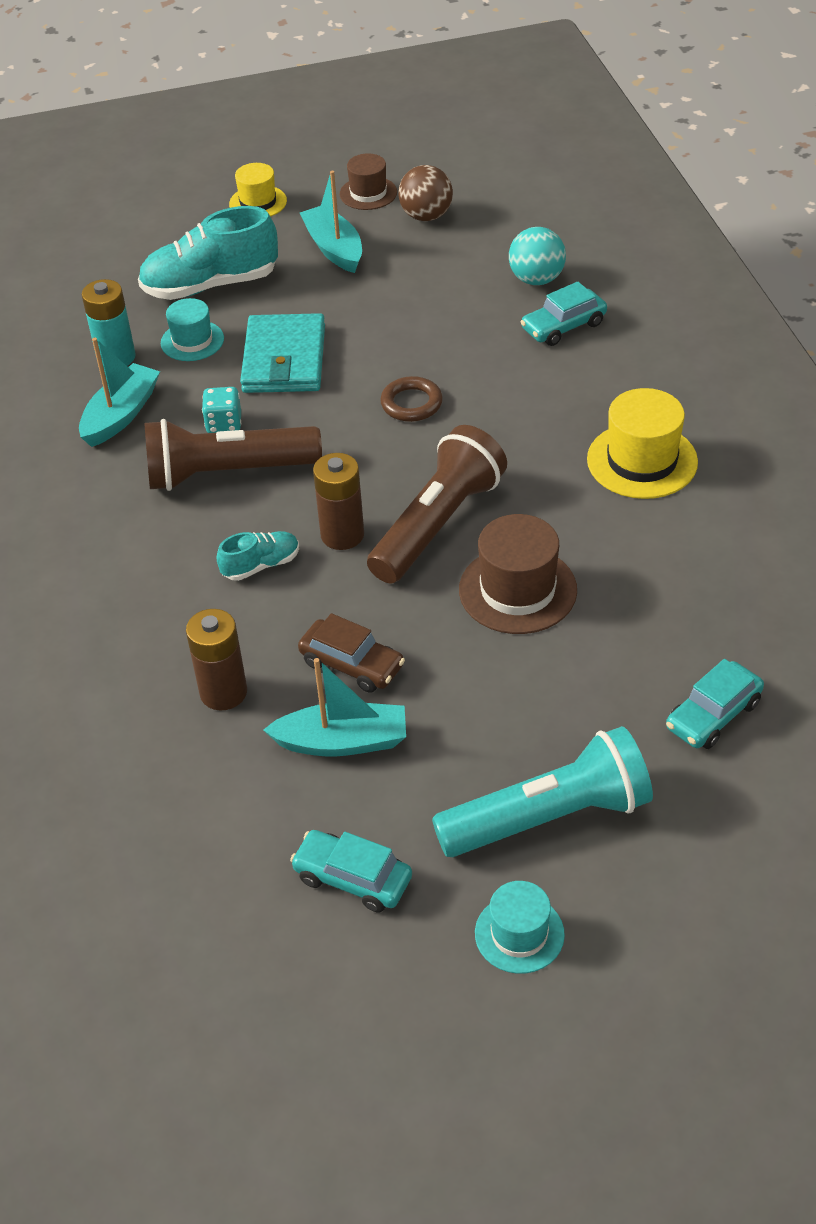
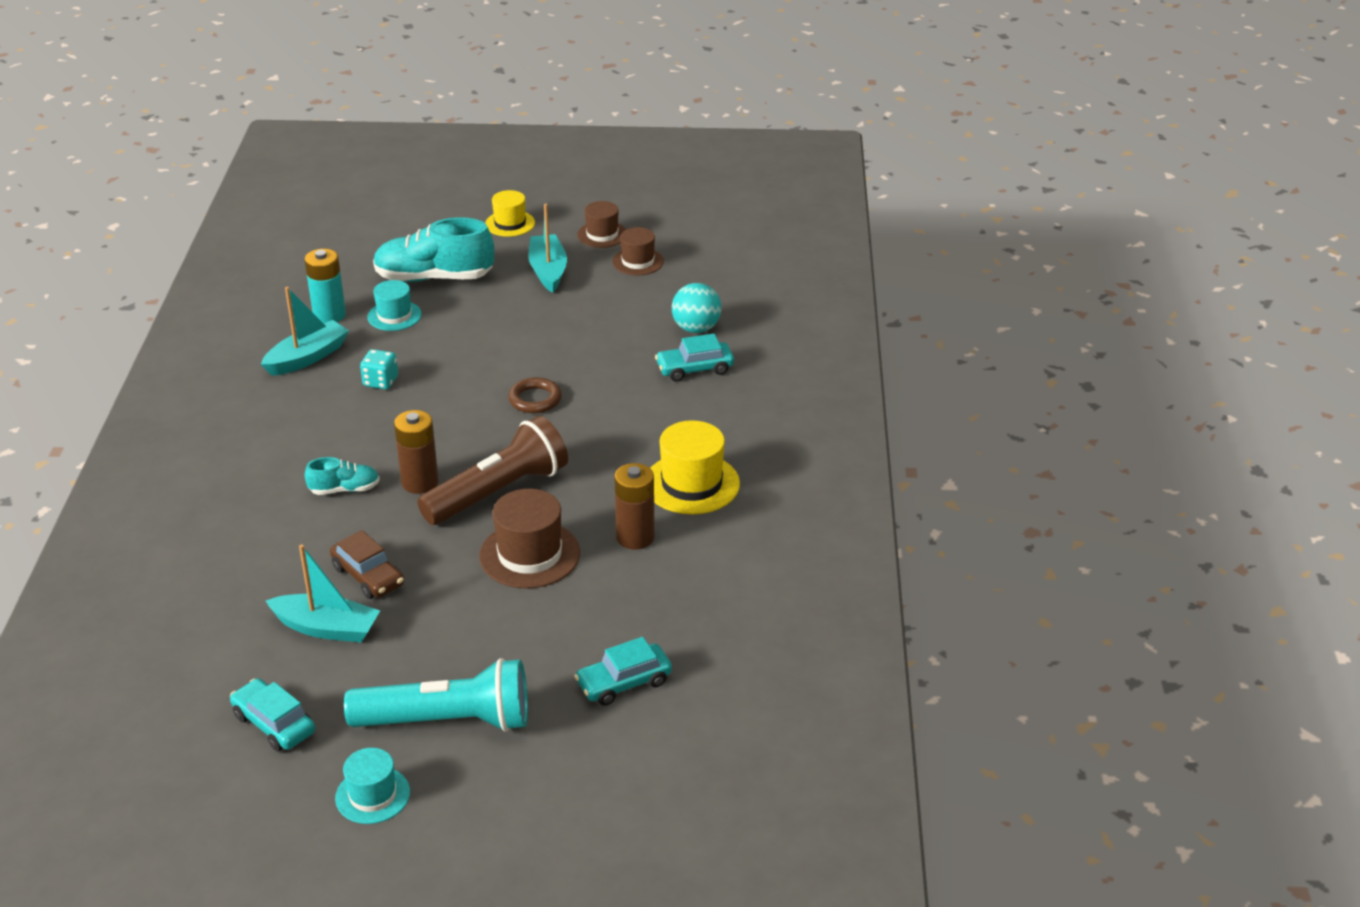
camera: 15 degrees right, 10 degrees down
brown flashlight [144,419,322,491] -> none
brown battery [186,609,247,710] -> brown battery moved to [614,463,655,550]
turquoise wallet [240,313,325,393] -> none
brown ball [398,165,453,221] -> brown hat [612,227,664,275]

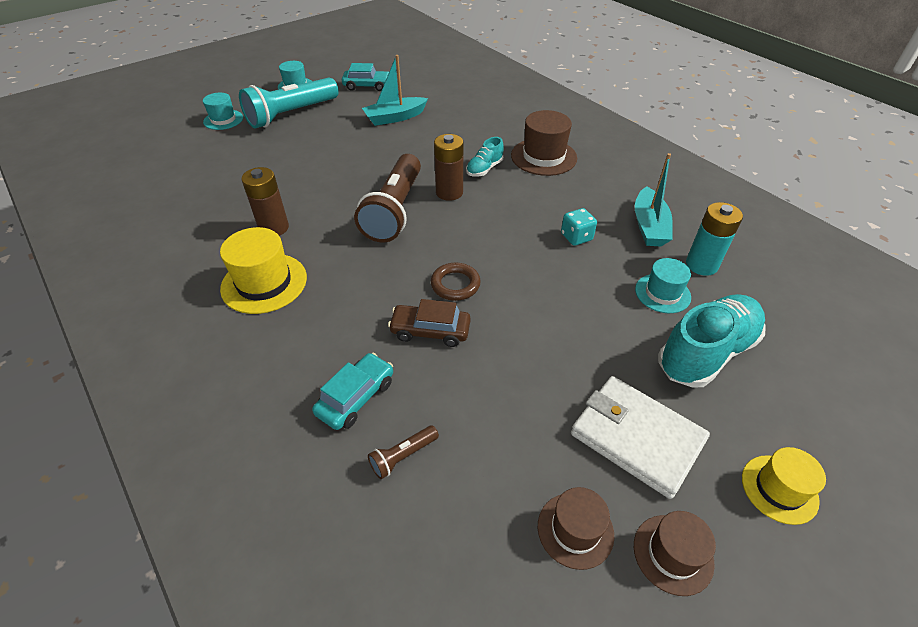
camera: 140 degrees right, 10 degrees up
brown car [330,530,404,599] -> brown car moved to [388,299,471,347]
brown hat [479,489,580,588] -> brown hat moved to [511,110,577,176]
turquoise boat [528,204,567,293] -> white wallet [571,376,710,499]
turquoise car [574,637,672,706] -> none
turquoise ball [672,283,721,333] -> brown flashlight [368,425,439,479]
none -> turquoise hat [203,93,243,130]

